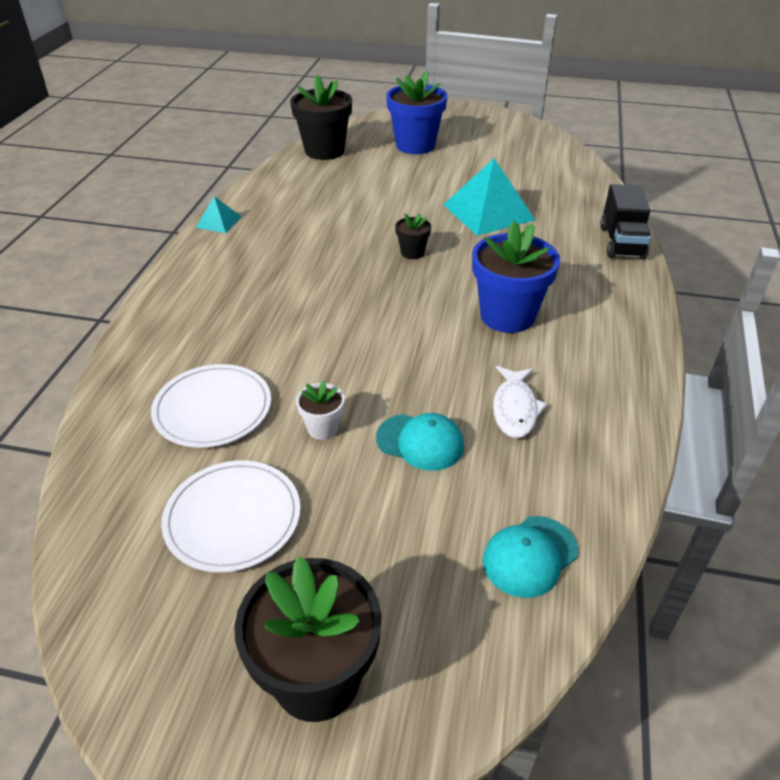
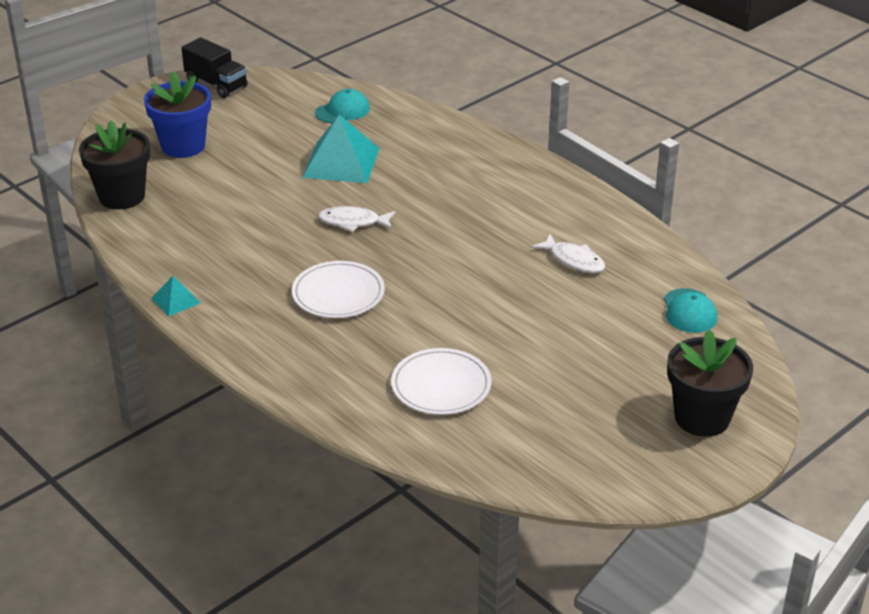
camera: 55 degrees left, 5 degrees down
white plate [161,460,301,572] -> white plate moved to [292,261,385,318]
white flower pot [296,380,345,440] -> none
turquoise cap [376,413,464,471] -> turquoise cap moved to [315,89,370,123]
black flower pot [395,213,431,259] -> white fish [318,206,395,232]
blue flower pot [472,221,560,333] -> none
black truck [600,184,651,259] -> black truck moved to [181,37,248,98]

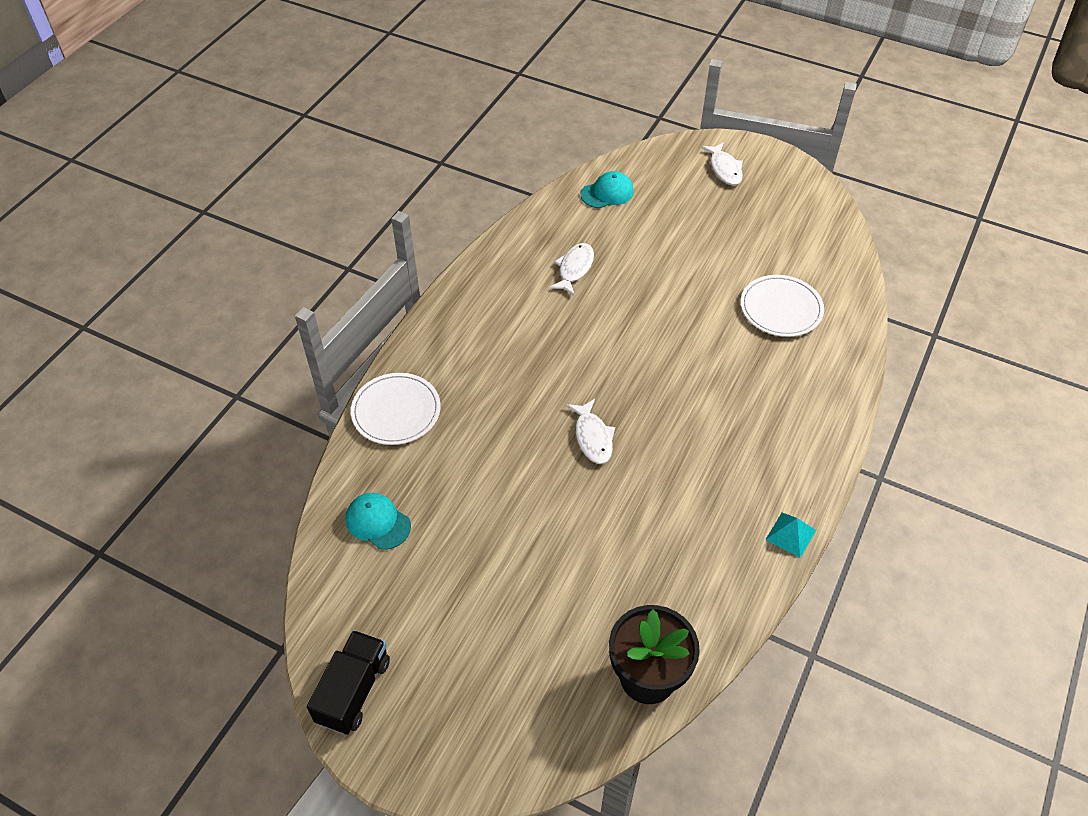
camera: 110 degrees left, 15 degrees up
blue flower pot [144,71,211,158] -> none
white plate [292,261,385,318] -> white plate moved to [351,373,441,445]
turquoise pyramid [302,114,380,183] -> none
black flower pot [667,329,753,437] -> white fish [701,142,743,185]

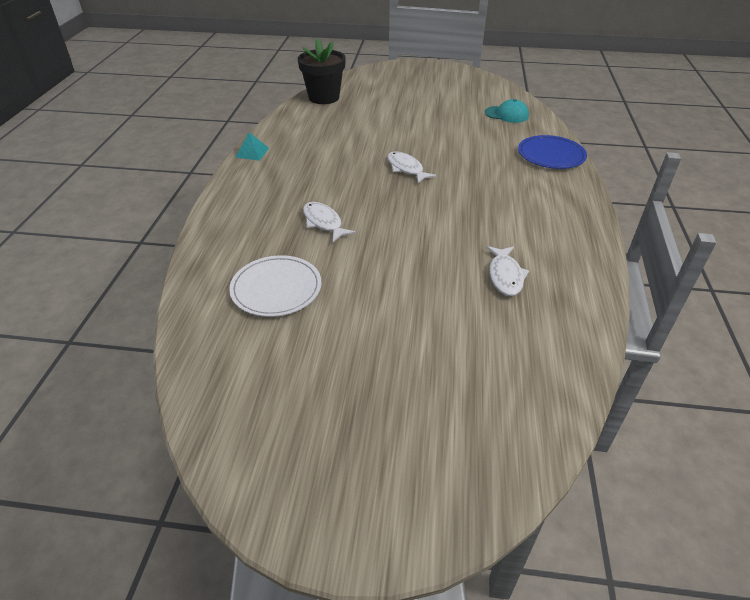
camera: 160 degrees right, 10 degrees down
black truck [307,630,390,735] -> none
white plate [351,373,441,445] -> blue plate [518,135,587,169]
turquoise cap [581,171,634,208] -> none
white fish [701,142,743,185] -> white fish moved to [303,202,356,242]

